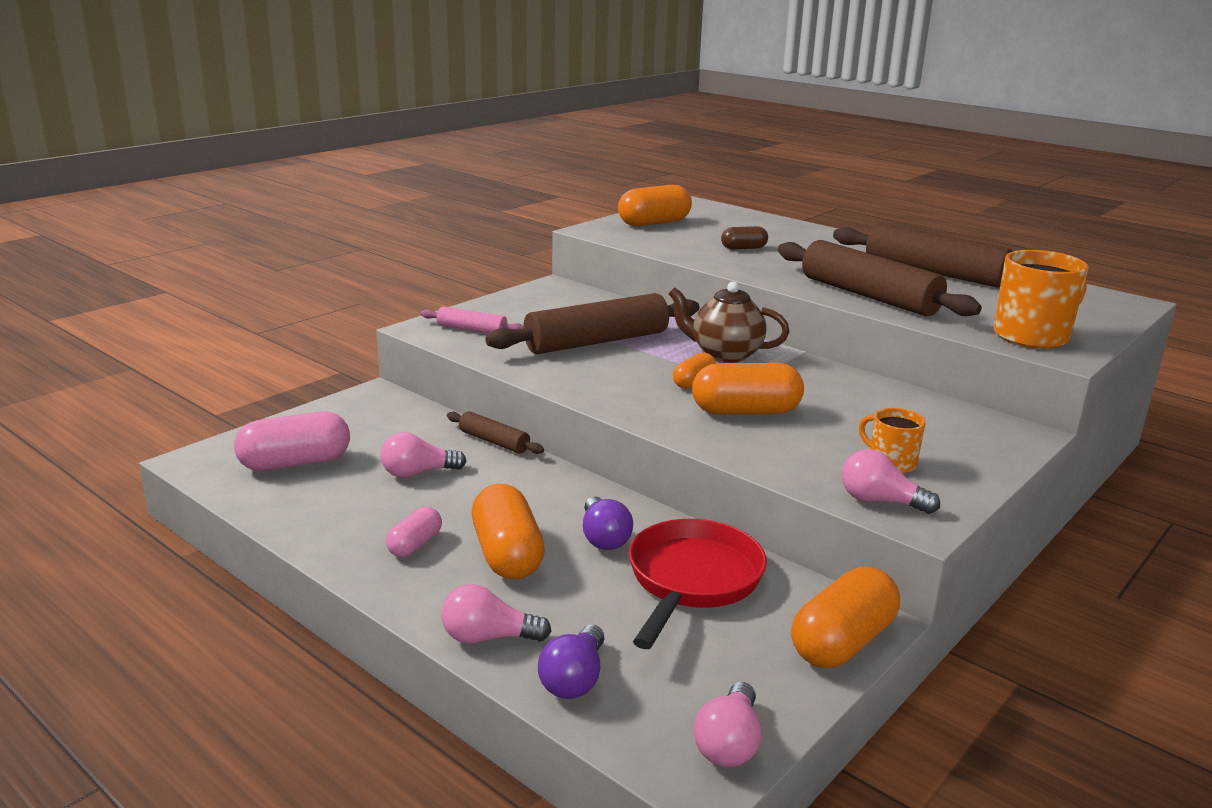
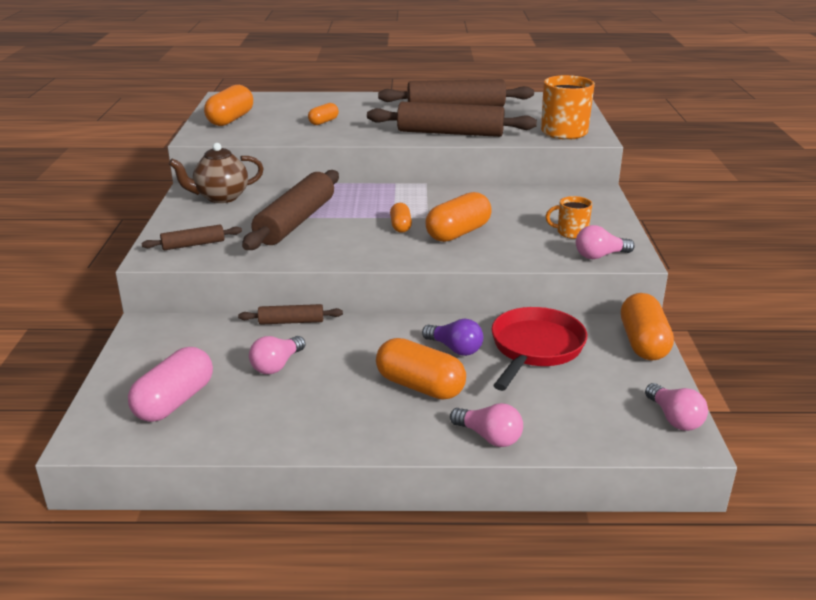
camera: 40 degrees left, 5 degrees up
pink capsule [386,507,442,557] -> none
pink rolling pin [421,307,524,334] -> brown rolling pin [141,225,242,250]
pink light bulb [441,584,552,644] -> pink light bulb turned 105 degrees counterclockwise [450,403,523,447]
purple light bulb [538,625,604,699] -> none
red pan [629,519,767,649] -> red pan turned 45 degrees clockwise [492,307,587,391]
brown teapot [668,282,790,363] -> brown teapot moved to [169,143,264,203]
brown capsule [721,226,768,249] -> orange capsule [308,103,339,125]

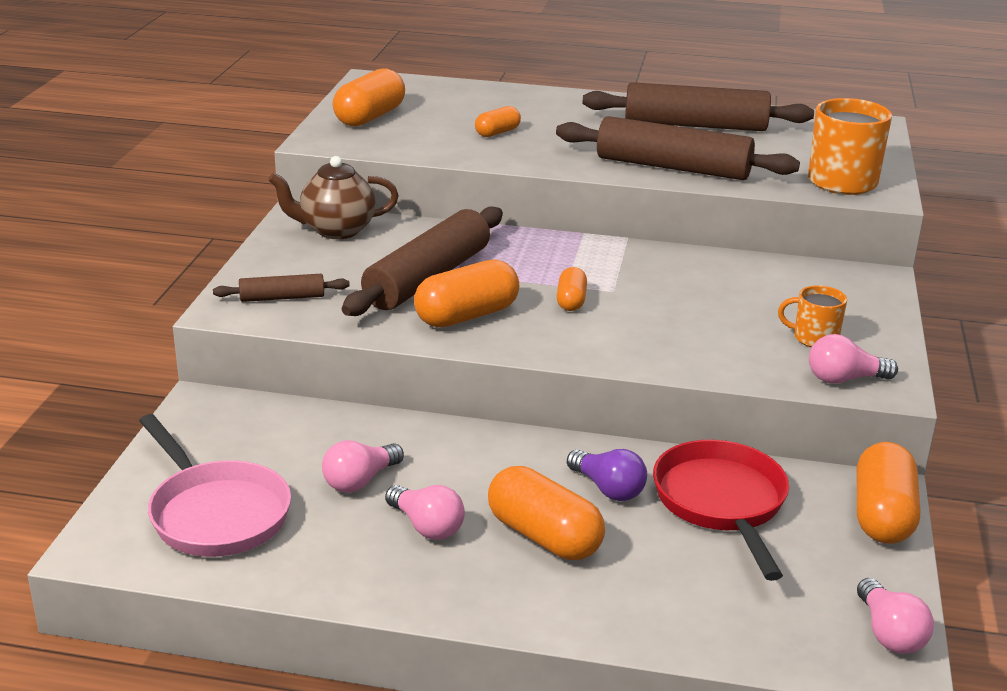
camera: 10 degrees right, 0 degrees up
pink capsule [128,347,213,422] -> pink pan [139,414,291,557]
brown rolling pin [238,304,343,325] -> none
orange capsule [425,192,492,242] -> orange capsule moved to [414,259,519,327]
pink light bulb [450,403,523,447] -> pink light bulb moved to [385,485,465,540]
red pan [492,307,587,391] -> red pan turned 45 degrees counterclockwise [653,440,789,581]

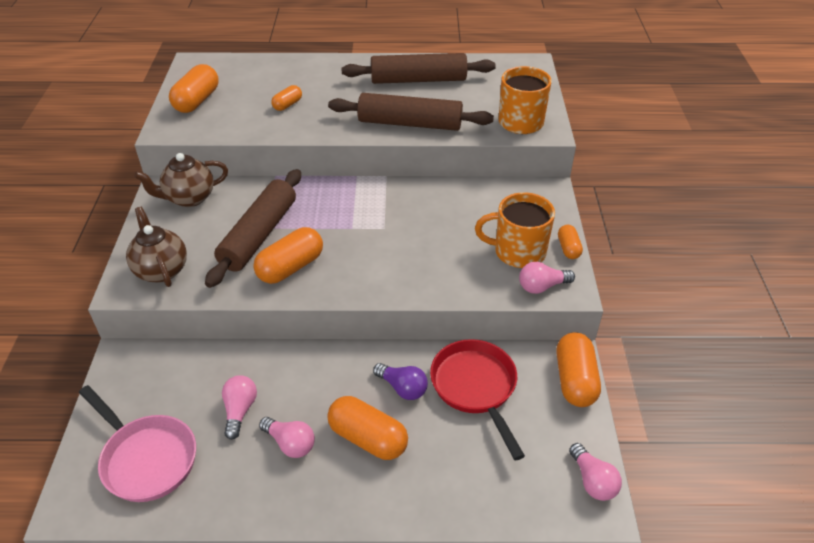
camera: 10 degrees left, 15 degrees up
brown rolling pin [213,274,350,302] -> brown teapot [126,207,187,287]
pink light bulb [322,440,404,493] -> pink light bulb turned 150 degrees clockwise [222,375,257,440]
orange capsule [557,267,587,311] -> orange capsule moved to [558,225,583,259]
orange mug [778,285,847,347] -> orange mug [475,192,555,268], size x1.78

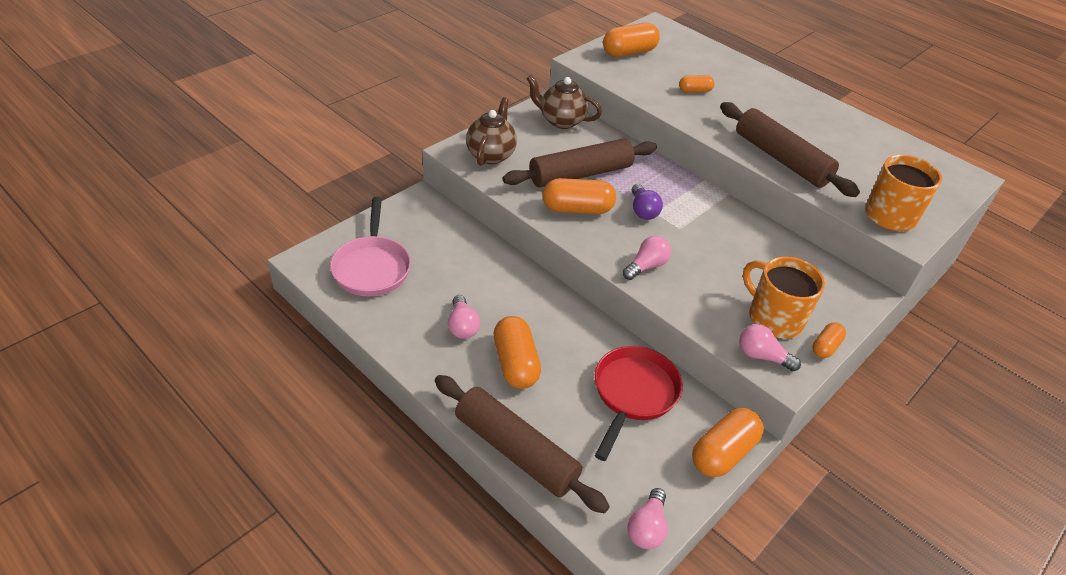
camera: 40 degrees right, 0 degrees up
pink light bulb [222,375,257,440] -> pink light bulb moved to [623,236,671,280]
brown rolling pin [342,53,496,84] -> brown rolling pin moved to [435,375,610,513]
purple light bulb [373,363,428,400] -> purple light bulb moved to [632,184,663,220]

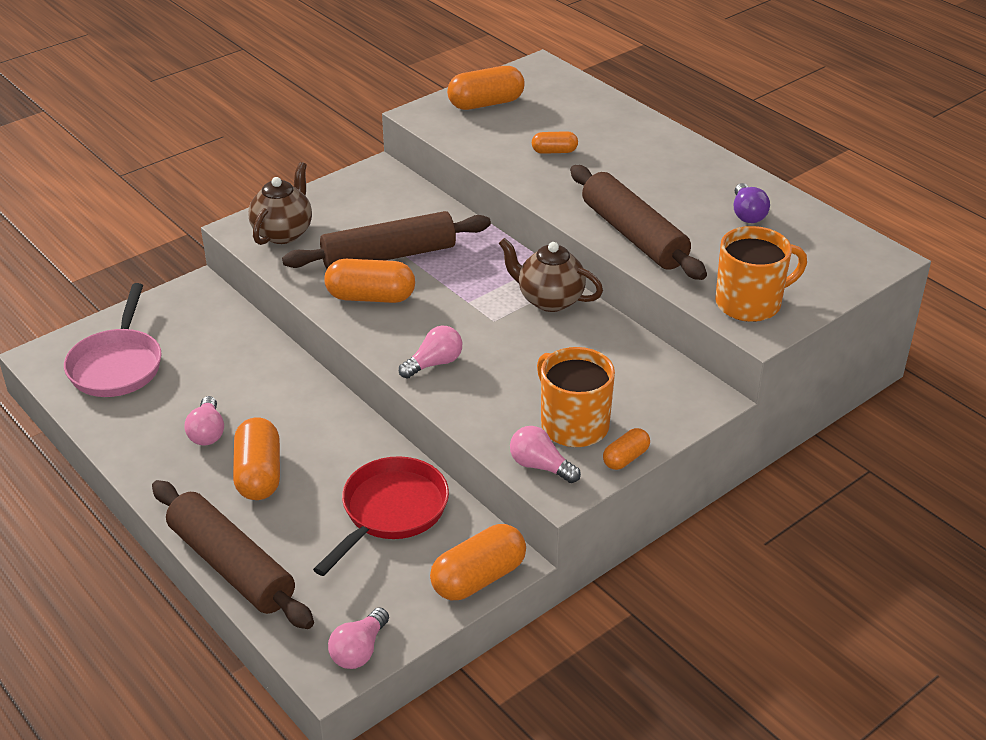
camera: 10 degrees right, 5 degrees down
brown teapot [527,75,602,129] -> brown teapot moved to [499,238,603,312]
purple light bulb [632,184,663,220] -> purple light bulb moved to [734,183,770,223]

